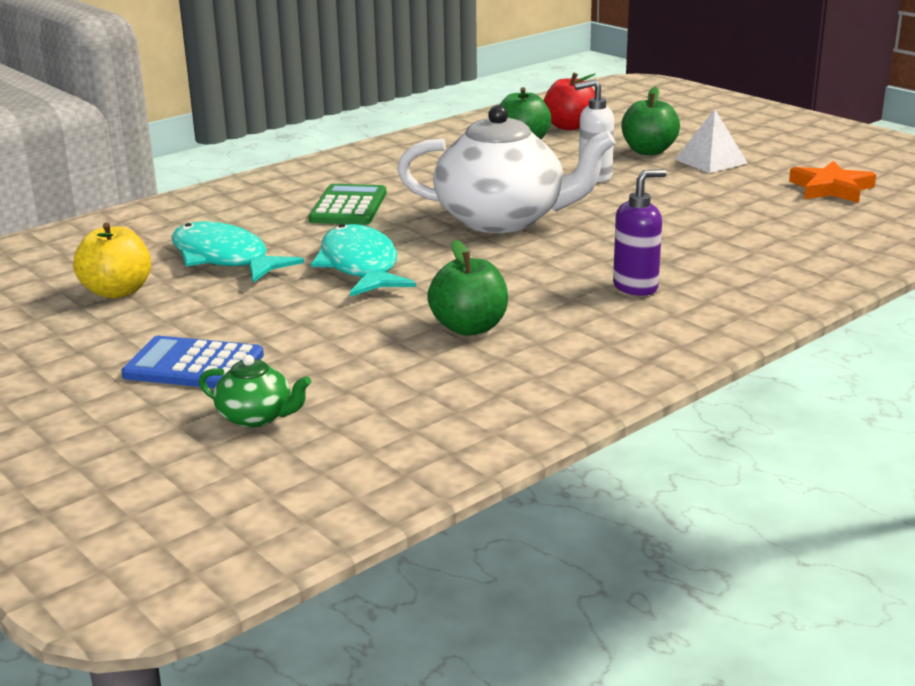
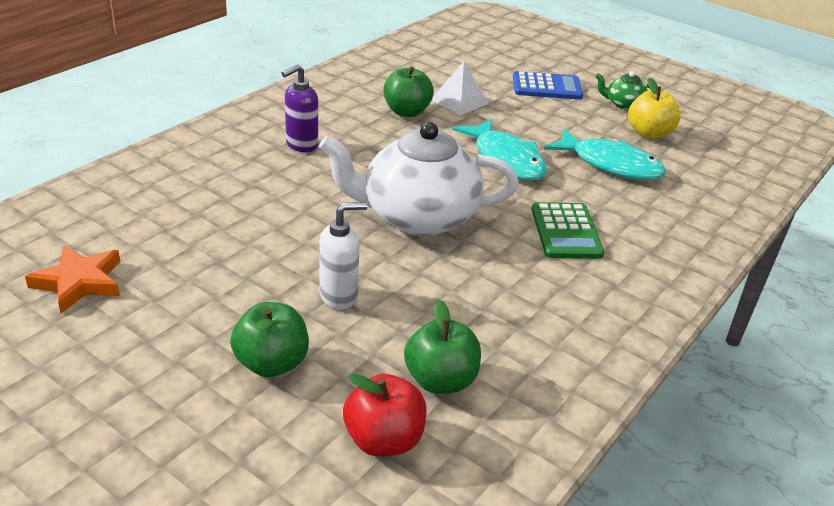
camera: 165 degrees right, 10 degrees up
green teapot [199,355,311,428] -> green teapot moved to [595,71,649,110]
white pyramid [674,109,747,173] -> white pyramid moved to [432,61,489,115]

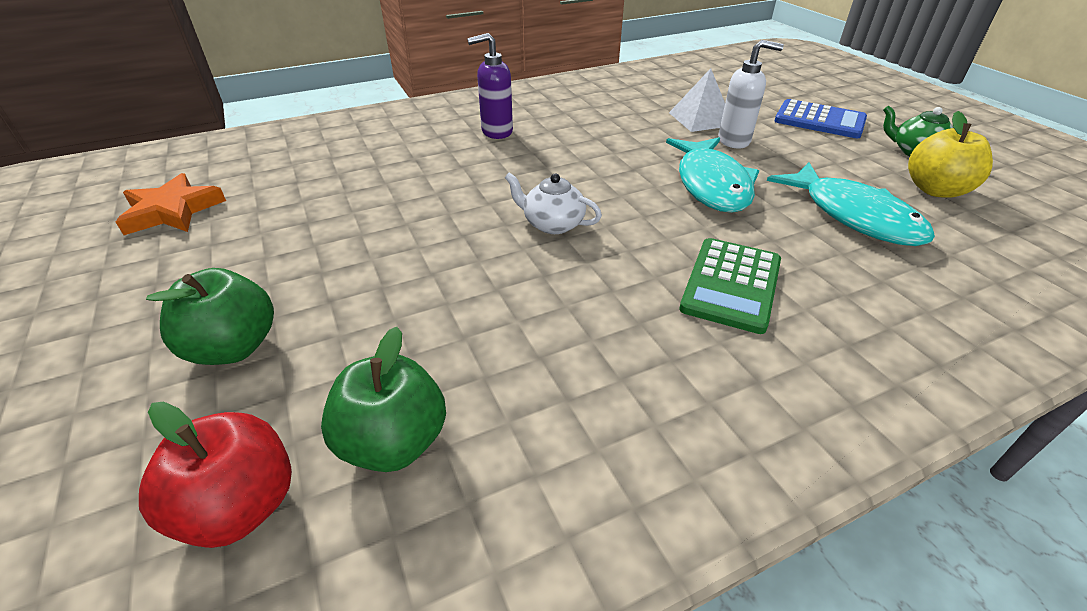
camera: 30 degrees right, 5 degrees up
white teapot [319,122,519,236] -> white teapot [505,172,602,234], size x0.43
white soap dispenser [319,202,368,309] -> white soap dispenser moved to [718,40,784,149]
green apple [383,66,434,117] -> none

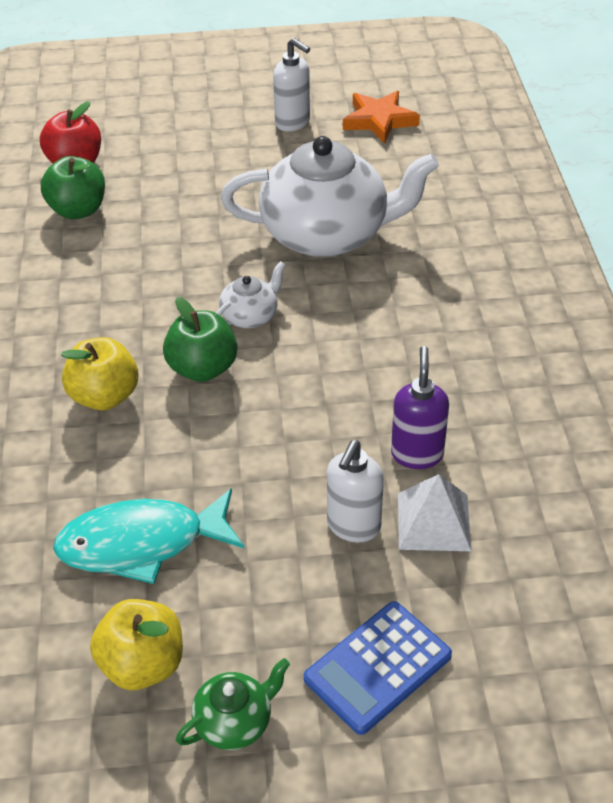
camera: 110 degrees right, 5 degrees up
green apple [146,268,274,365] -> green apple moved to [163,297,237,382]
purple soap dispenser [467,33,513,139] -> purple soap dispenser moved to [391,346,449,469]
turquoise fish [666,137,759,213] -> none
green calculator [679,238,781,334] -> yellow apple [61,337,138,410]
none -> white teapot [221,136,439,257]
none -> white soap dispenser [273,38,310,131]

